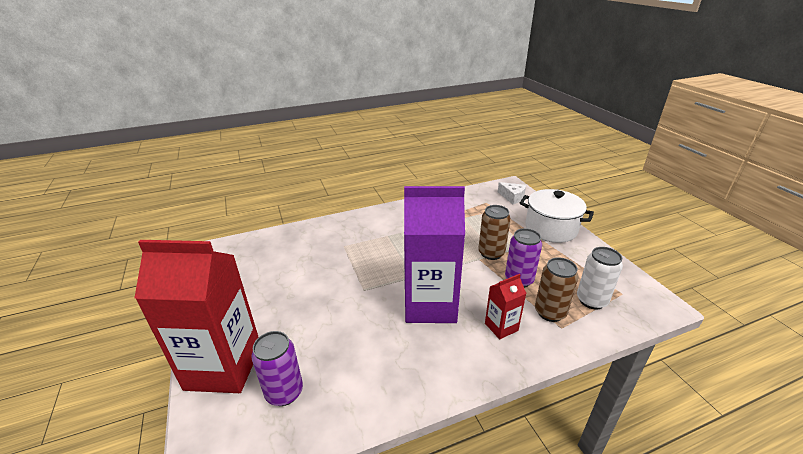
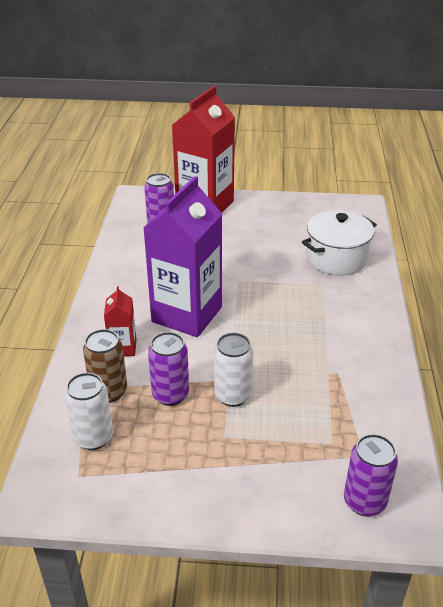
camera: 115 degrees right, 5 degrees up
brown can [478,205,511,260] -> white can [214,333,253,407]
white cheese [498,182,526,204] -> purple can [344,434,398,516]
white pot [520,189,594,243] -> white pot moved to [302,210,377,276]

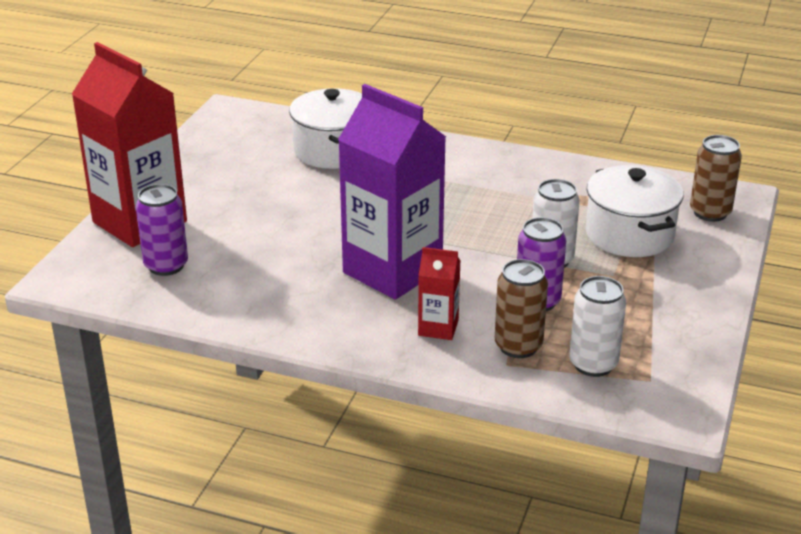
camera: 75 degrees left, 5 degrees down
purple can [344,434,398,516] -> brown can [690,135,742,222]
none -> white pot [586,165,684,257]

